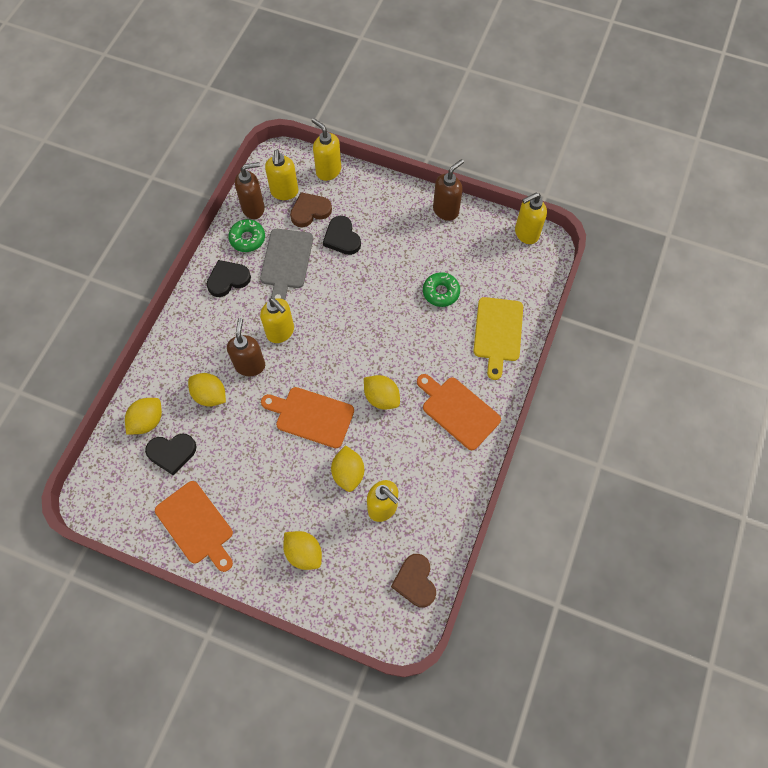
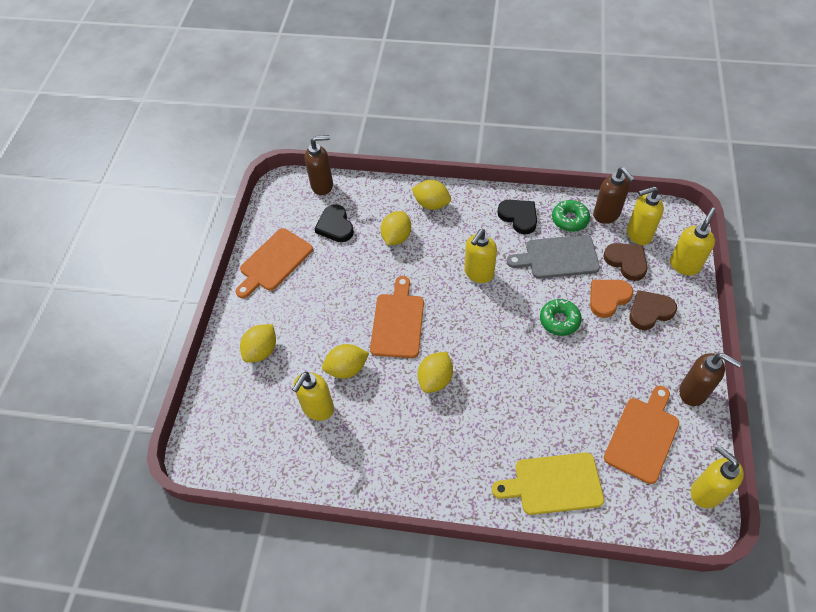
camera: 80 degrees right, 10 degrees down
yellow lemon [125,398,162,435] -> yellow lemon moved to [412,180,451,210]
brown soap dispenser [227,318,265,376] -> brown soap dispenser moved to [305,135,333,195]
black heart [323,216,361,255] -> orange heart [590,280,633,318]
brown heart [391,554,436,607] -> brown heart moved to [629,290,677,330]
orange cutting board [417,374,501,450] -> orange cutting board moved to [604,386,679,484]
green donut [423,272,460,307] -> green donut moved to [540,299,582,336]

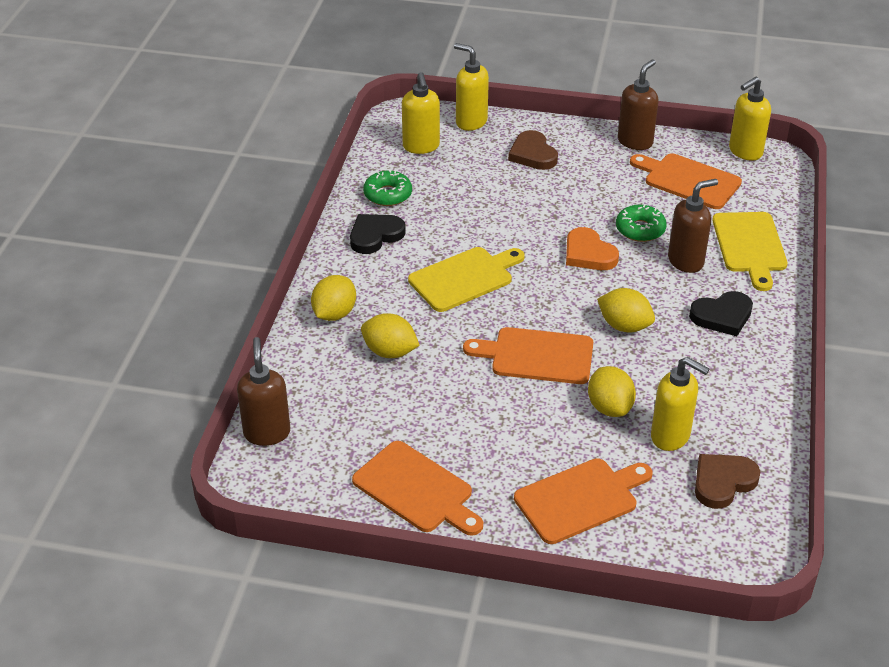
camera: 90 degrees left, 15 degrees down
yellow lemon [240,324,276,363] -> orange cutting board [514,458,652,544]
black heart [315,204,354,242] -> black heart moved to [689,291,753,336]
yellow soap dispenser [464,229,497,283] -> yellow cutting board [408,247,525,312]
grey cutting board [507,235,600,279] -> none
green donut [540,299,582,336] -> green donut moved to [616,204,667,242]
orange heart [590,280,633,318] -> orange heart moved to [566,227,619,270]
brown soap dispenser [593,167,635,224] -> brown soap dispenser moved to [668,179,718,273]
brown heart [603,243,648,281] -> brown heart moved to [695,454,760,509]

